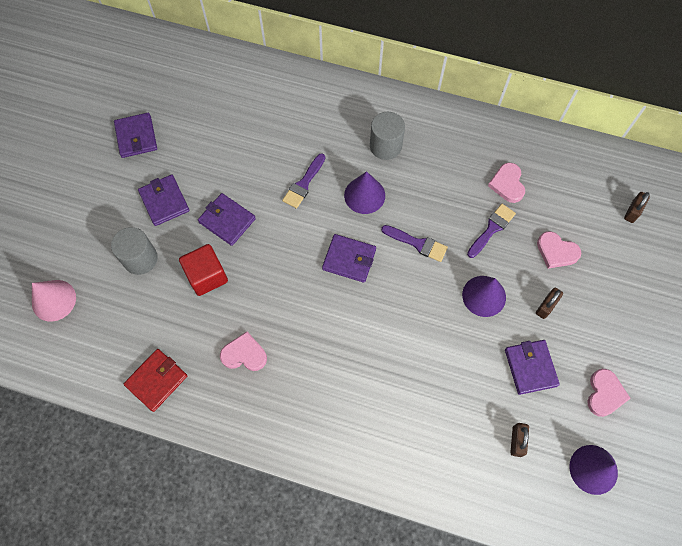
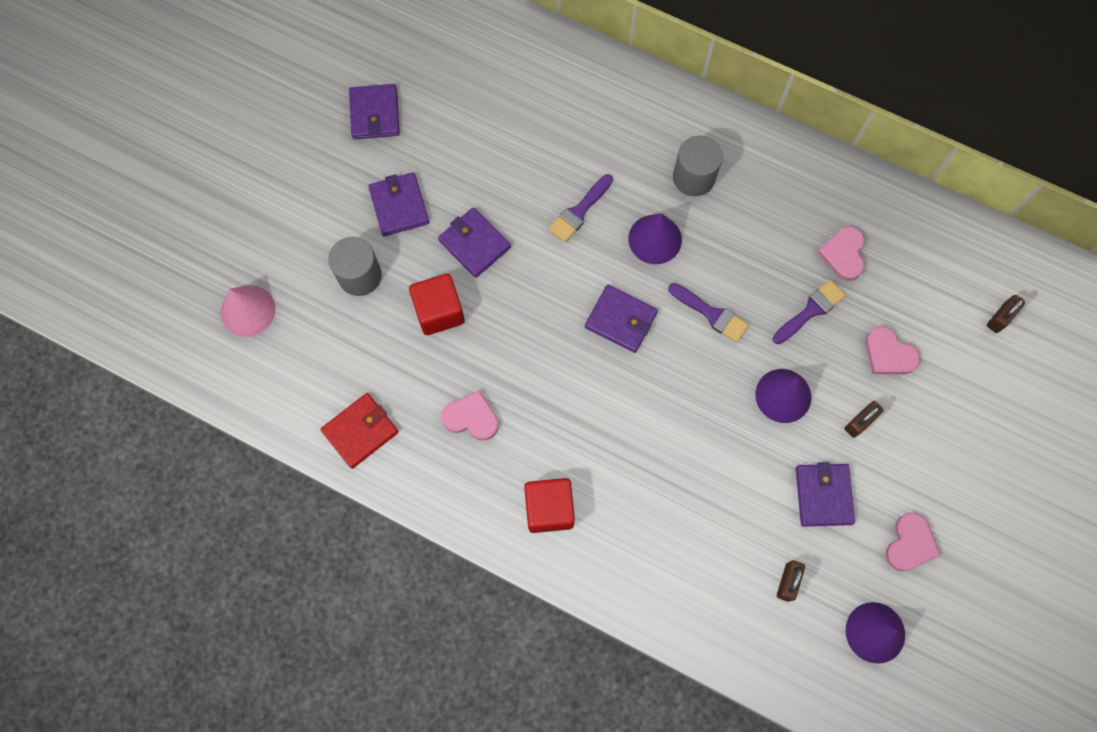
camera: 10 degrees right, 5 degrees up
none -> red cube [524,478,575,533]

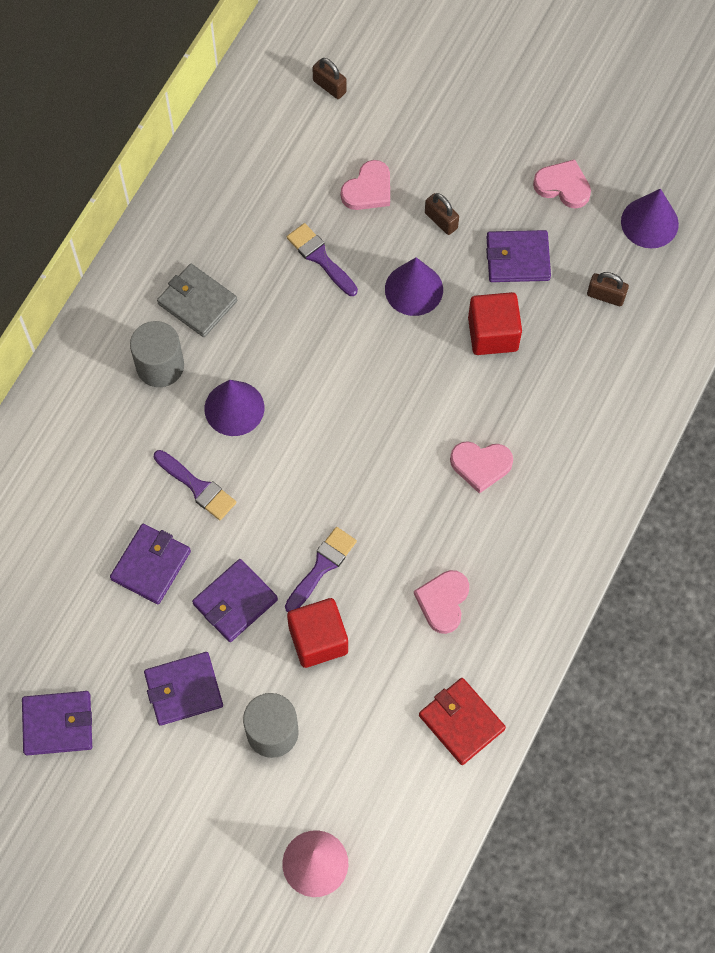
camera: 90 degrees left, 5 degrees down
red cube [524,478,575,533] -> red cube moved to [468,292,522,355]
purple wallet [585,285,658,353] -> purple wallet moved to [110,524,191,604]
purple brush [668,283,749,343] -> purple brush moved to [285,527,357,612]
pink heart [817,226,865,281] -> pink heart moved to [450,441,513,494]
none -> grey wallet [157,264,237,337]

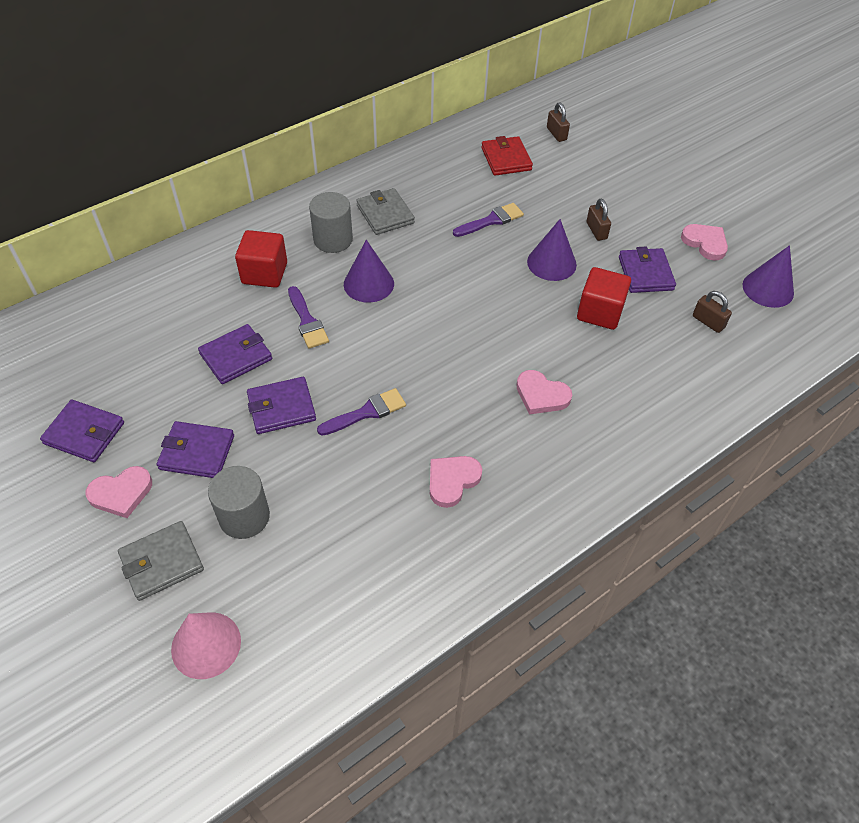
camera: 25 degrees right, 15 degrees down
purple brush [287,223,358,296] -> purple brush turned 75 degrees clockwise [453,203,524,237]
red cube [287,598,348,668] -> red cube moved to [235,230,287,288]
pink heart [341,160,390,210] -> pink heart moved to [85,466,152,518]
red wallet [419,678,506,765] -> red wallet moved to [481,136,533,176]
purple wallet [486,230,551,282] -> purple wallet turned 60 degrees clockwise [619,247,676,293]
none -> grey wallet [118,521,204,601]

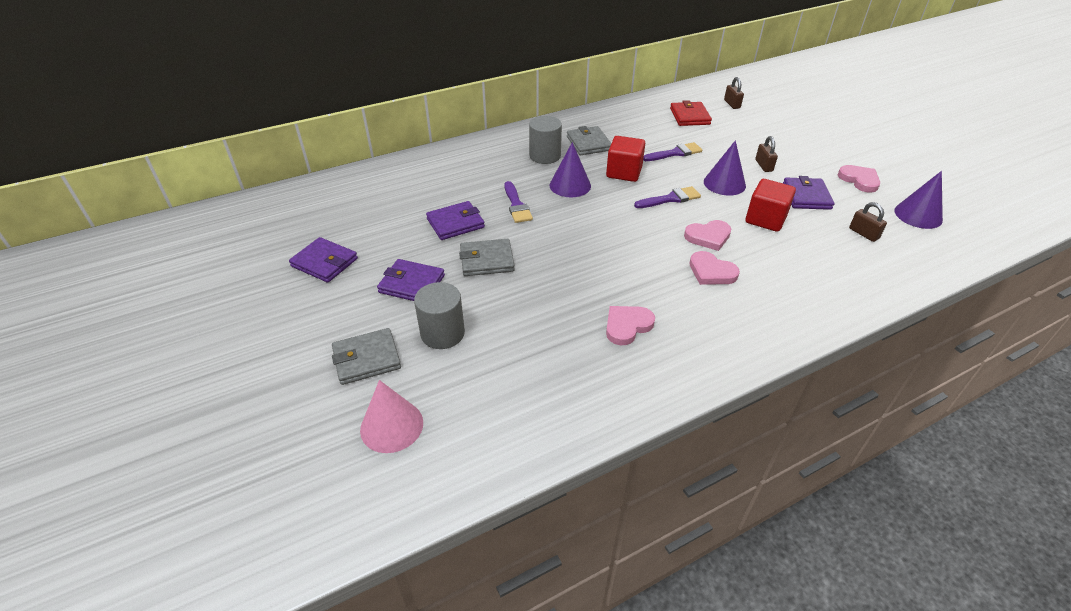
camera: 10 degrees right, 10 degrees down
pink heart [85,466,152,518] -> pink heart moved to [684,220,731,251]
red cube [235,230,287,288] -> red cube moved to [606,136,645,182]
purple wallet [247,377,316,434] -> grey wallet [459,239,515,276]
purple brush [317,388,406,436] -> purple brush moved to [634,186,701,208]

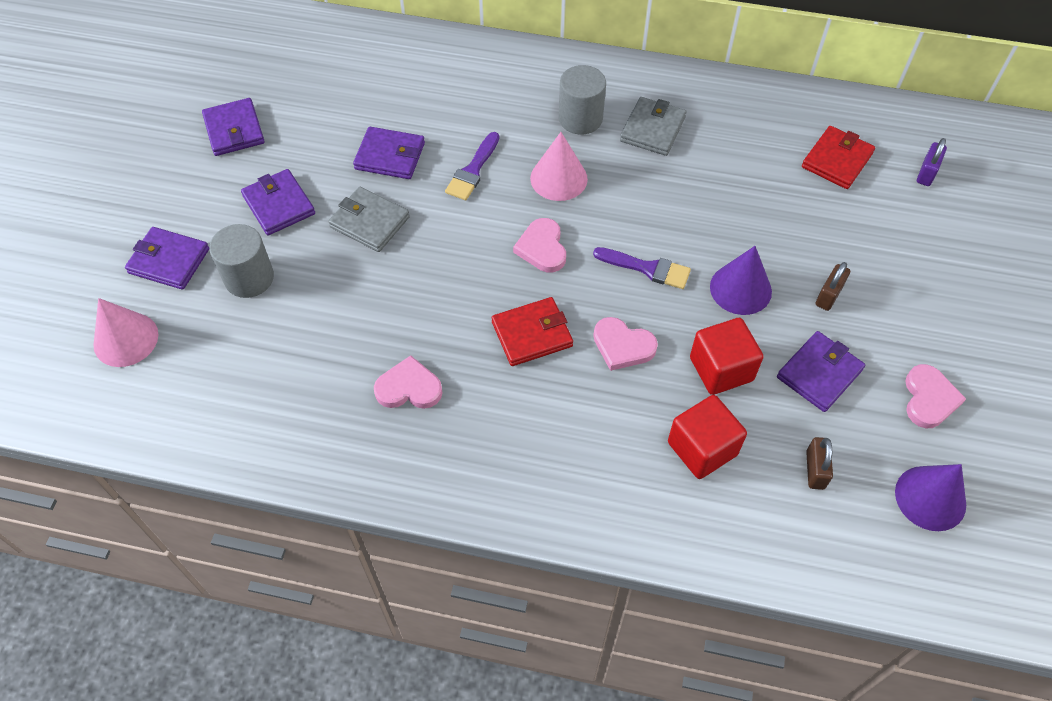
camera: 40 degrees right, 15 degrees up
grey wallet [332,328,401,385] -> purple wallet [125,227,209,290]
purple cone [550,142,591,197] -> pink cone [530,132,588,201]
red cube [606,136,645,182] -> red cube moved to [668,395,747,479]
purple brush [643,142,702,161] -> none
pink heart [690,251,740,285] -> pink heart moved to [513,218,566,273]
brown padlock [724,77,744,109] -> purple padlock [917,138,947,186]
none -> red wallet [492,297,573,366]

